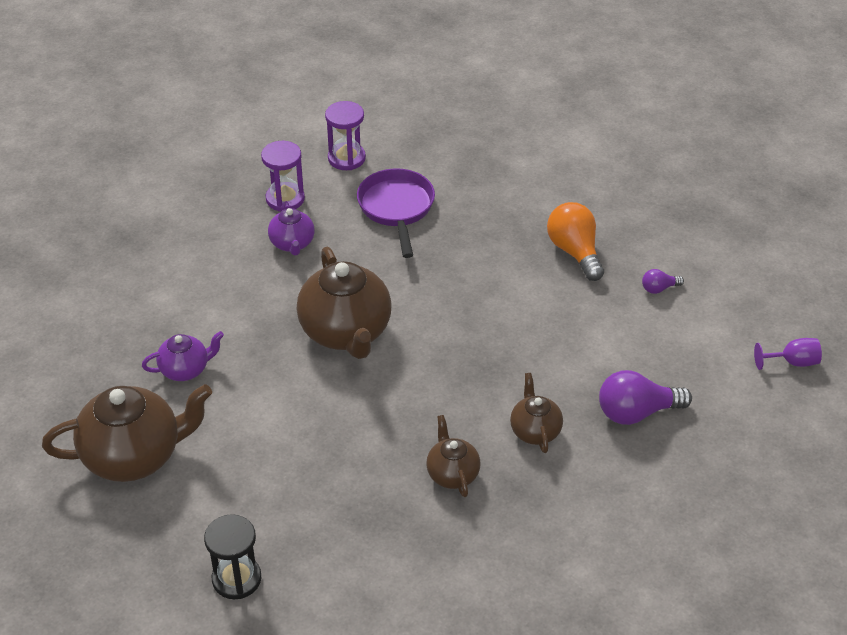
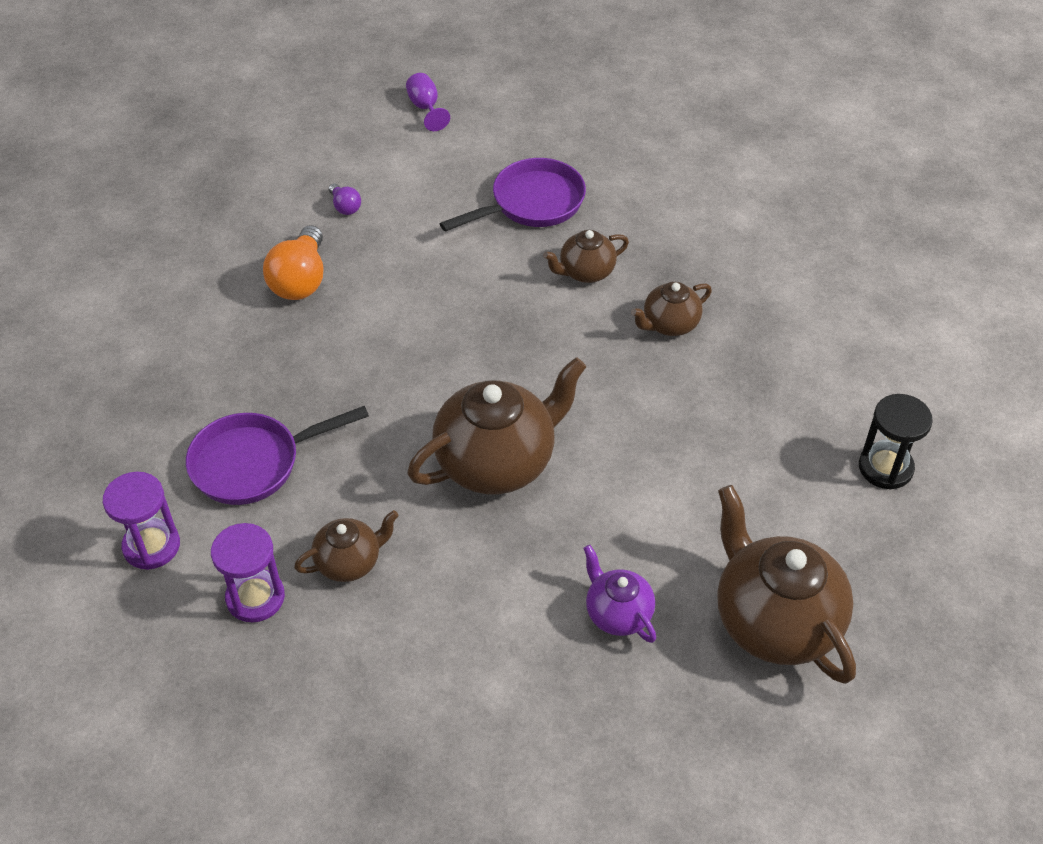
camera: 105 degrees left, 5 degrees up
purple teapot [268,201,315,256] -> brown teapot [294,510,399,582]
orange light bulb [547,202,604,281] -> orange light bulb turned 45 degrees counterclockwise [263,225,323,300]
purple light bulb [599,370,692,425] -> purple pan [440,158,586,232]

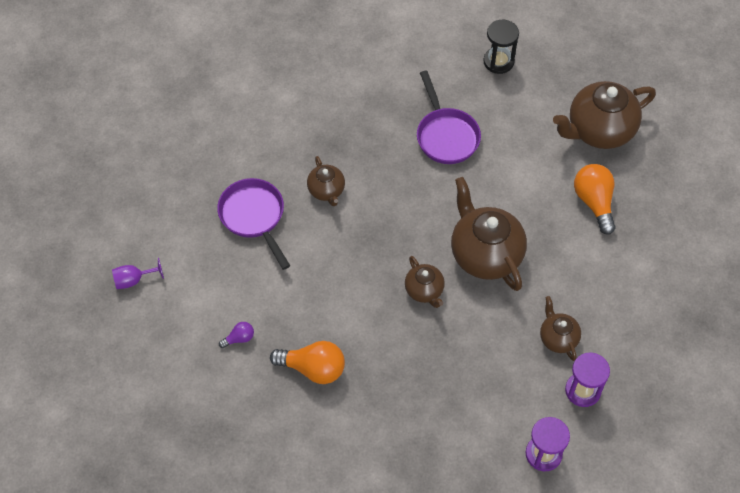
camera: 85 degrees left, 10 degrees up
purple pan [186,406,369,505] -> purple pan moved to [417,71,481,164]
purple teapot [583,545,656,643] -> orange light bulb [574,164,616,235]
brown teapot [631,282,712,336] -> brown teapot moved to [405,256,445,308]

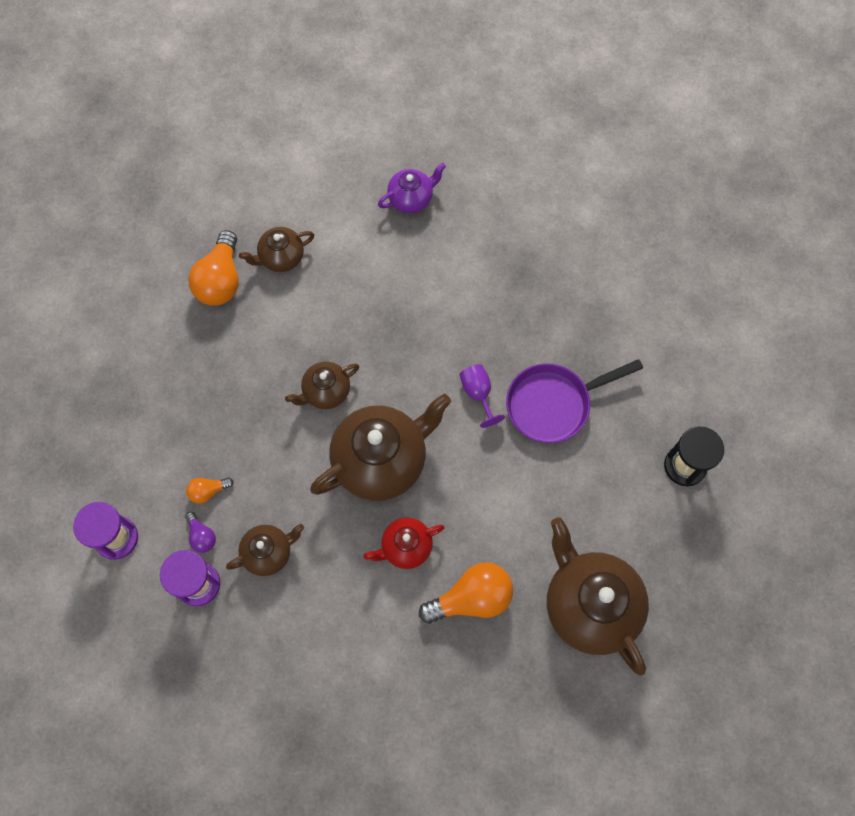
camera: 85 degrees right, 10 degrees up
purple goblet [112,258,164,289] -> purple goblet moved to [460,364,505,428]
purple pan [217,178,290,270] -> purple teapot [378,163,446,213]
purple light bulb [219,322,254,348] -> purple light bulb moved to [185,512,216,553]
brown teapot [307,156,345,206] -> brown teapot moved to [239,227,314,272]
none -> orange light bulb [186,477,234,504]
none -> red teapot [364,518,445,569]

